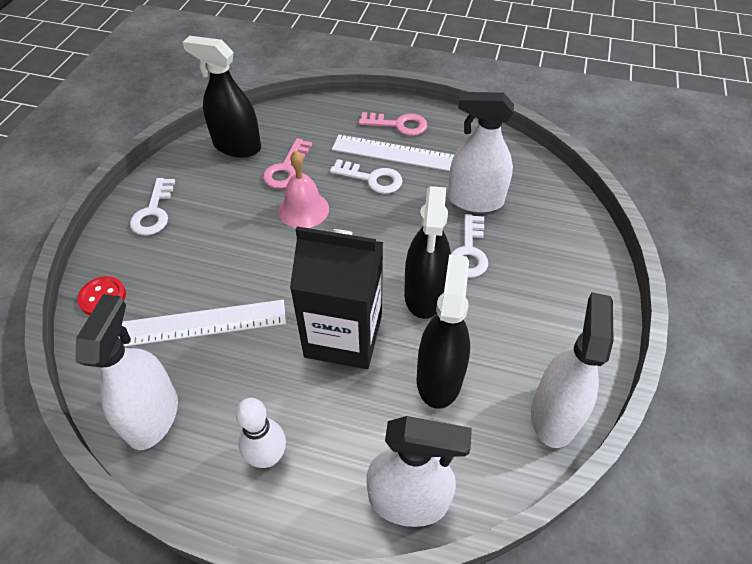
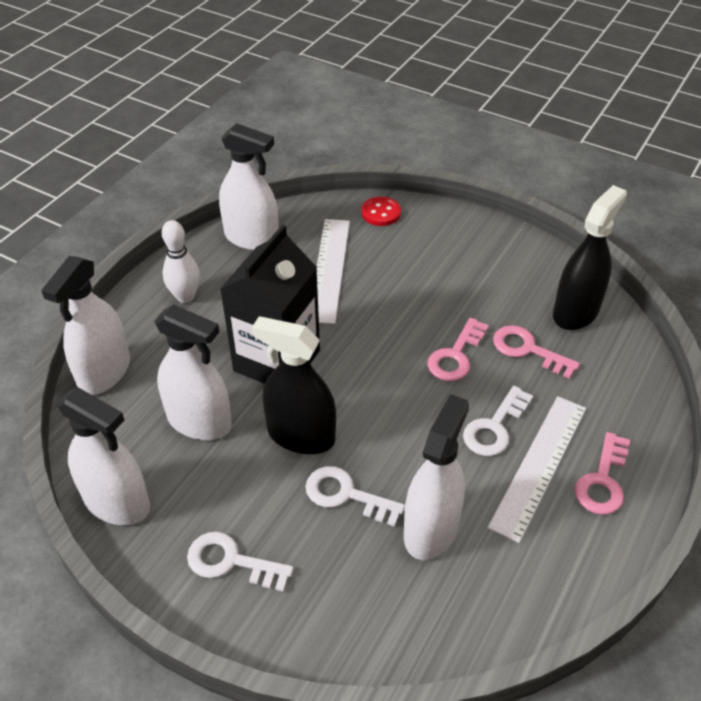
camera: 105 degrees right, 5 degrees down
white key [130,178,175,236] -> white key moved to [187,532,294,592]
pink bell [279,150,329,228] -> pink key [427,318,489,381]
black spray bottle [417,254,470,409] -> white spray bottle [154,304,232,440]

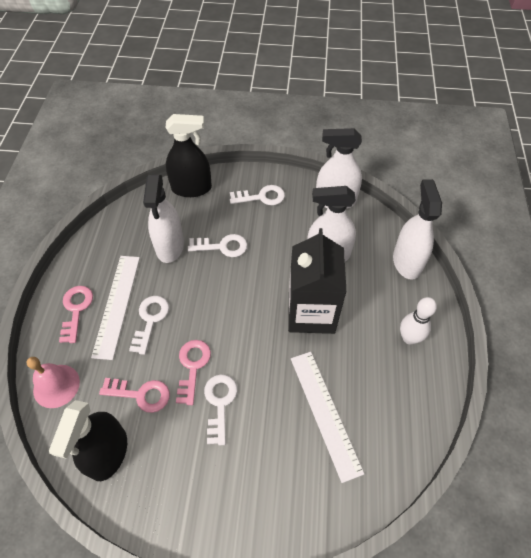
camera: 155 degrees right, 10 degrees up
white spray bottle [219,123,279,250] -> none
black spray bottle [252,316,336,454] -> black spray bottle moved to [166,114,212,197]
red button [361,197,401,226] -> none
none -> pink bell [27,357,80,408]
none -> white key [204,374,237,445]

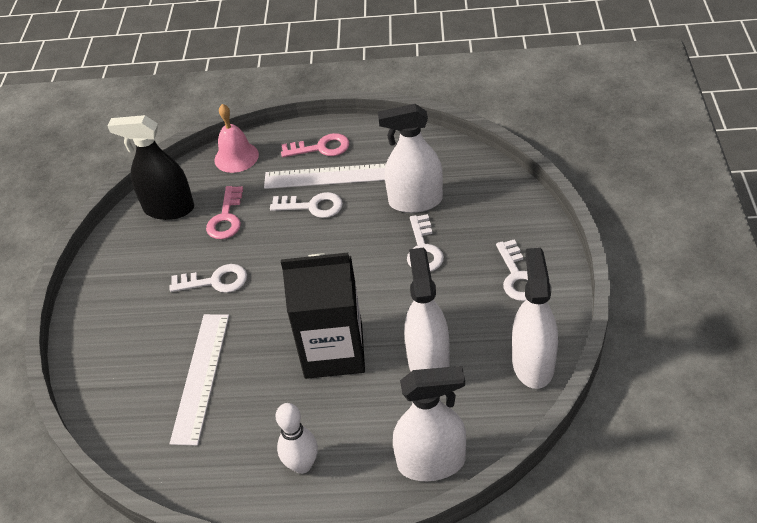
camera: 90 degrees right, 10 degrees down
black spray bottle [166,114,212,197] -> none
pink key [176,340,211,405] -> none
white ruler [291,352,364,483] -> white ruler turned 60 degrees counterclockwise [170,314,229,446]

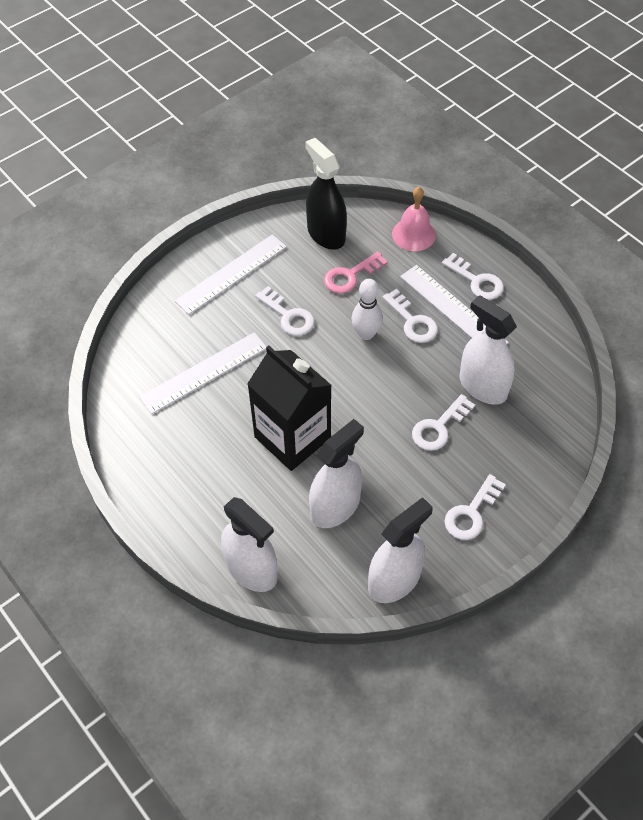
camera: 45 degrees right, 10 degrees up
white bowling pin [276,403,318,474] -> white bowling pin moved to [352,279,383,340]
pink key [281,133,349,157] -> white key [442,253,504,300]
none -> white ruler [175,234,287,315]

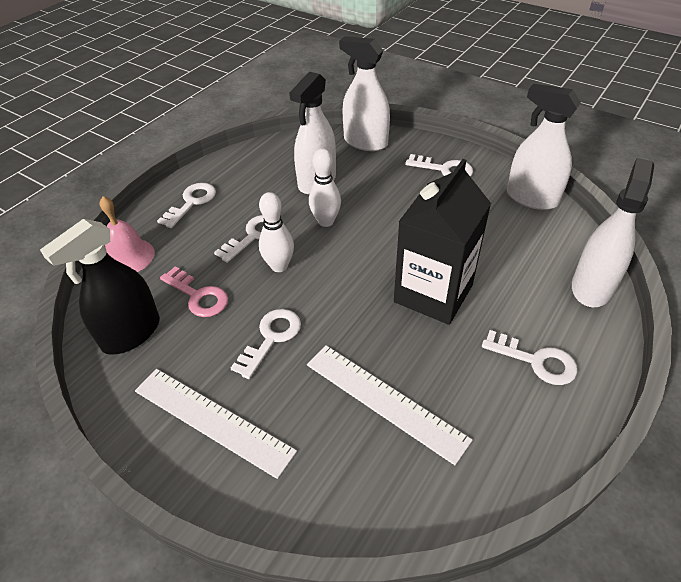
camera: 105 degrees left, 10 degrees down
white spray bottle [309,419,364,528] -> white spray bottle moved to [339,36,390,151]
white ruler [400,265,509,344] -> none
white key [412,394,475,451] -> white key moved to [482,330,578,385]
none -> white bowling pin [309,148,341,227]

